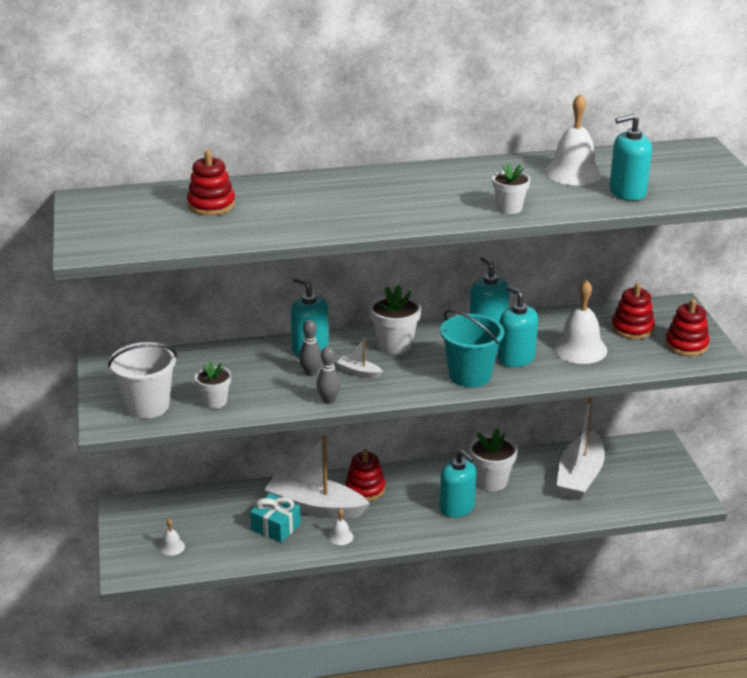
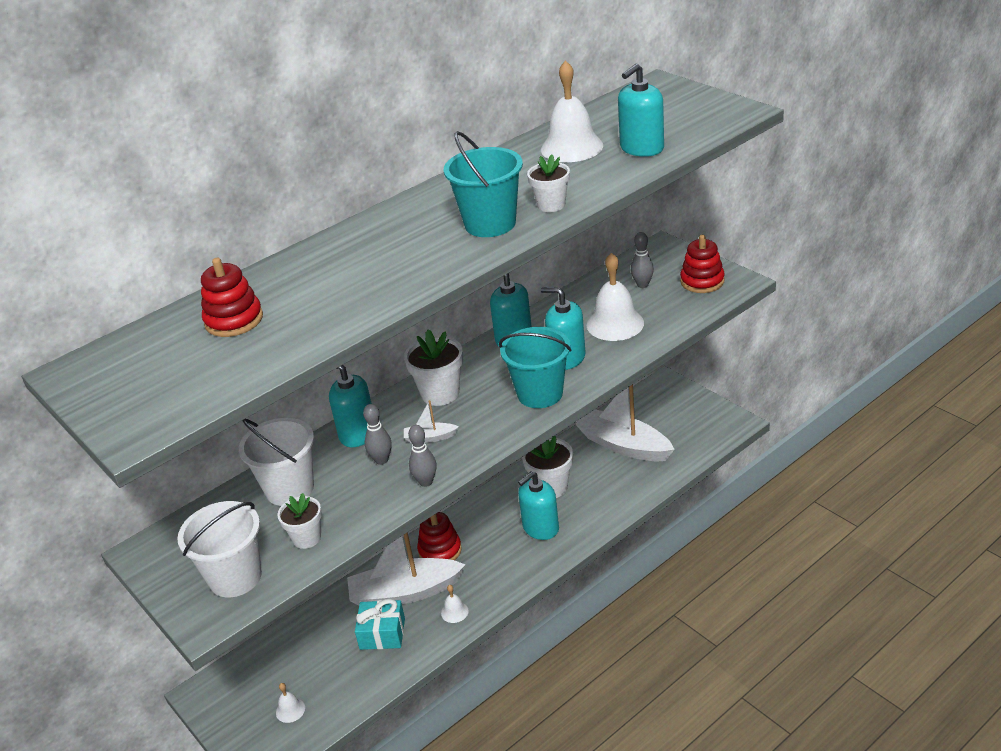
camera: 25 degrees left, 5 degrees up
turquoise soap dispenser [440,450,477,517] -> turquoise soap dispenser turned 120 degrees clockwise [518,471,559,540]
white boat [557,398,605,500] -> white boat turned 135 degrees clockwise [576,385,675,461]
red stacking toy [612,283,655,339] -> grey bowling pin [631,232,654,288]
none -> white bucket [239,418,314,506]
none -> turquoise bucket [444,131,523,237]

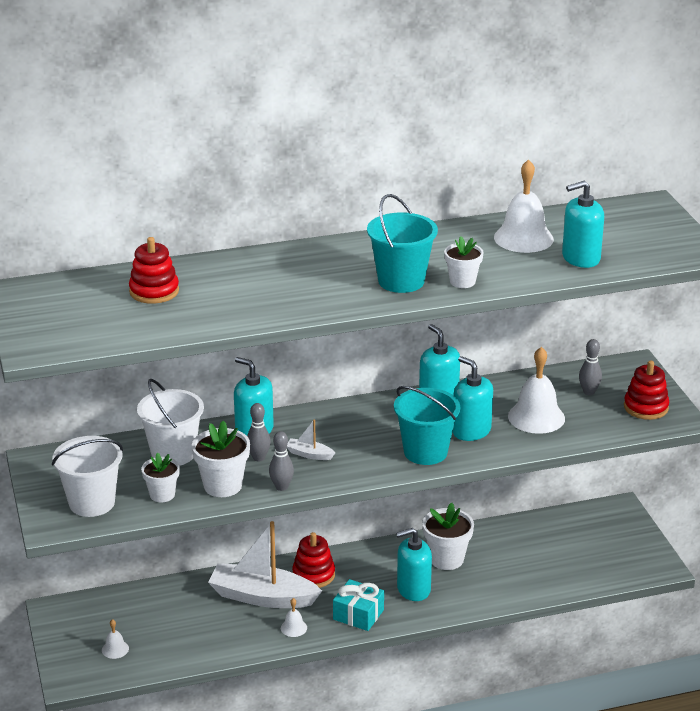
camera: 20 degrees right, 5 degrees down
turquoise gift [355,599,405,650] -> turquoise gift moved to [333,579,384,631]
white flower pot [404,330,463,406] -> white flower pot moved to [192,420,250,497]
white boat [576,385,675,461] -> none

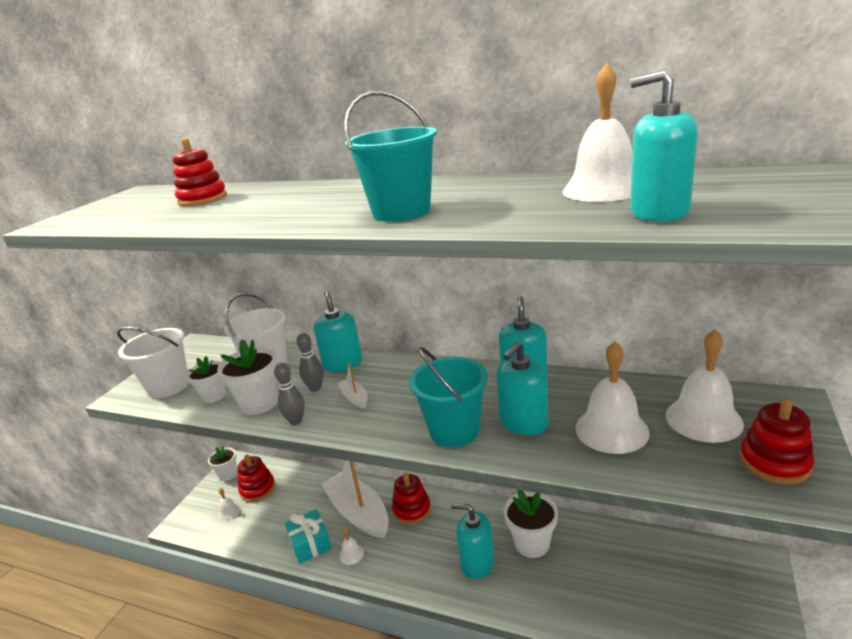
camera: 40 degrees right, 5 degrees down
turquoise gift [333,579,384,631] -> turquoise gift moved to [285,509,332,564]
white flower pot [444,236,483,288] -> white flower pot moved to [208,445,237,481]
turquoise soap dispenser [453,356,493,441] -> turquoise soap dispenser turned 135 degrees counterclockwise [496,342,549,435]
grey bowling pin [579,339,602,395] -> white bell [666,329,744,443]
none -> red stacking toy [237,455,275,502]

